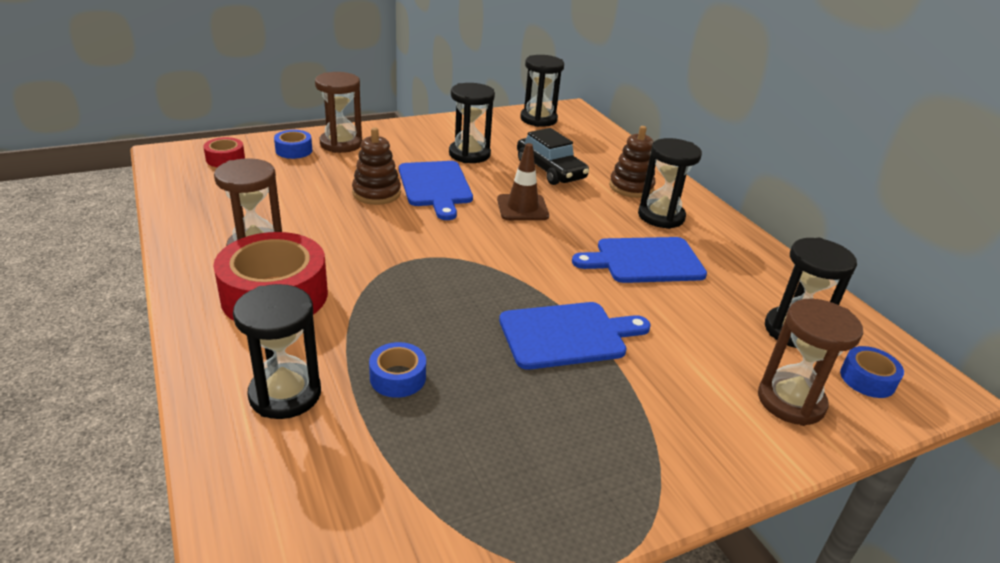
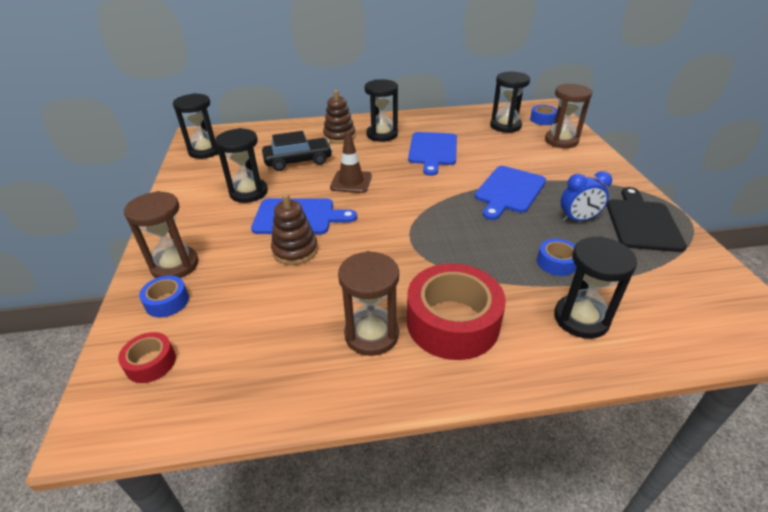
camera: 70 degrees left, 5 degrees up
blue cutting board [499,302,651,370] -> blue cutting board turned 150 degrees counterclockwise [475,166,546,220]
none -> blue clock [561,171,612,222]
none -> black cutting board [607,187,687,252]

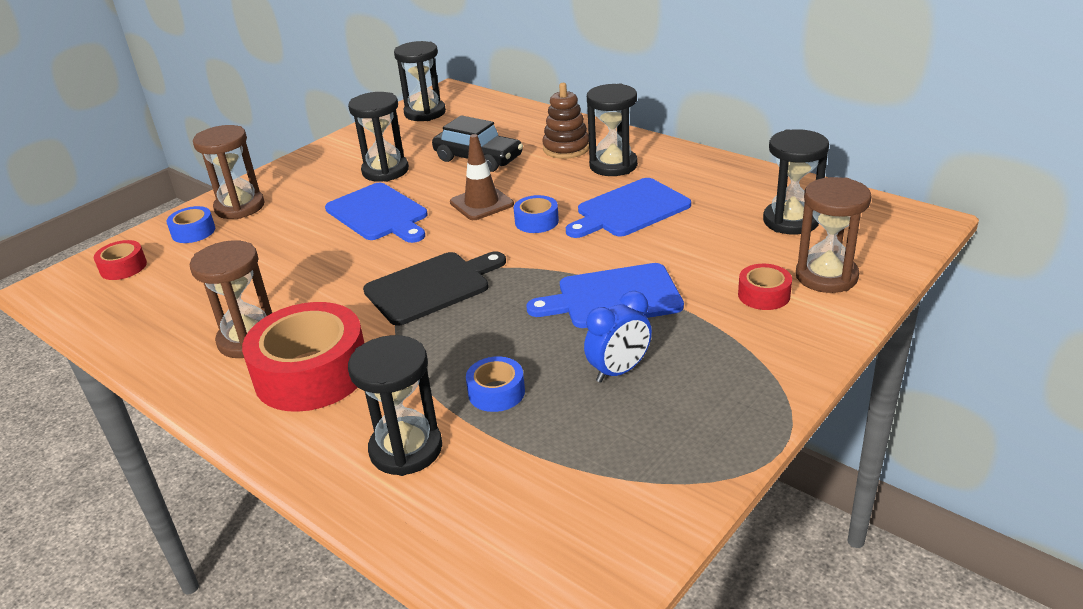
camera: 50 degrees right, 5 degrees down
brown stacking toy [271,194,318,265] -> none
blue tape [530,105,557,125] -> blue tape moved to [514,195,559,233]
blue clock [561,171,612,222] -> blue clock turned 75 degrees counterclockwise [584,291,652,383]
black cutting board [607,187,687,252] -> black cutting board moved to [363,251,506,326]
none -> red tape [738,264,792,310]

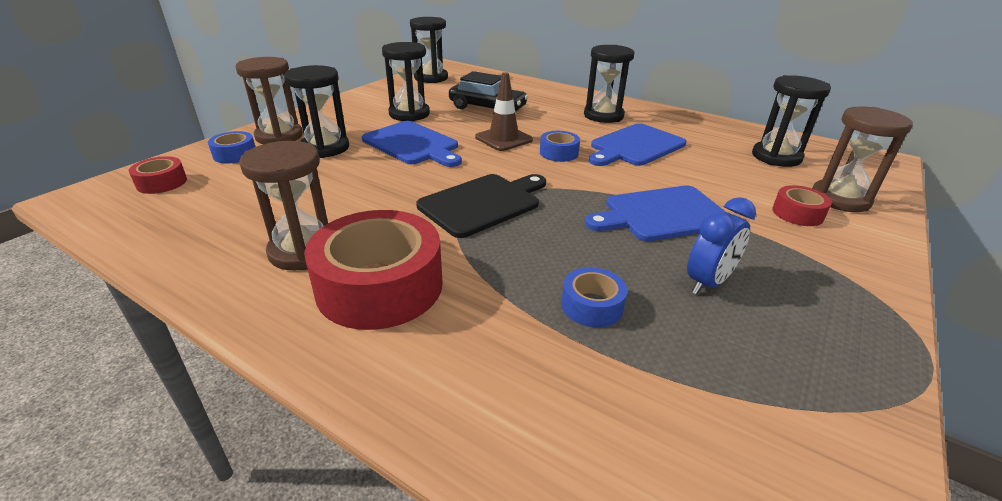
camera: 10 degrees left, 0 degrees up
black hourglass [348,335,442,476] -> black hourglass moved to [284,65,349,158]
brown stacking toy [542,83,589,159] -> none

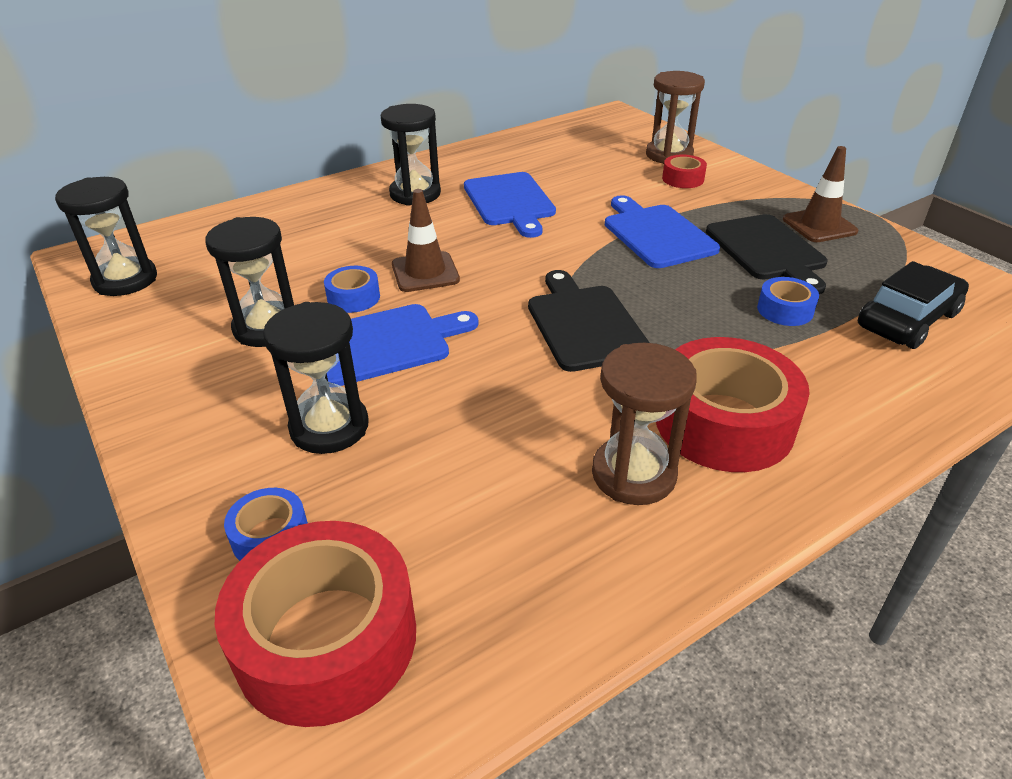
camera: 65 degrees left, 5 degrees up
red tape [129,156,187,194] -> red tape [215,521,416,727], size x2.10
brown hourglass [235,57,303,144] -> none
black car [449,71,528,112] -> black car moved to [858,261,969,349]
blue tape [540,131,580,162] -> blue tape moved to [324,266,380,313]
blue cutting board [585,185,726,241] -> blue cutting board turned 150 degrees clockwise [605,195,720,268]
blue clock [687,197,756,295] -> black cutting board [706,214,828,294]
black hourglass [752,75,831,167] -> none
none -> brown traffic cone [783,146,859,242]

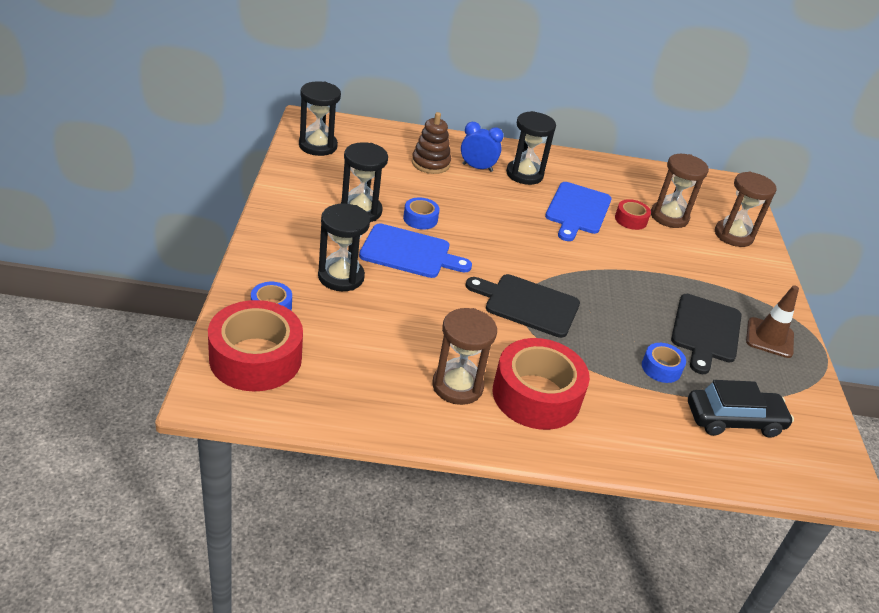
camera: 30 degrees right, 0 degrees up
brown traffic cone [392,189,460,292] -> none
black cutting board [528,270,650,372] -> black cutting board turned 90 degrees counterclockwise [465,274,580,338]
blue cutting board [605,195,720,268] -> none
red tape [662,154,707,188] -> red tape moved to [615,199,651,230]
none -> brown stacking toy [412,112,451,174]
none -> blue clock [461,122,504,172]
none -> brown hourglass [651,154,709,228]

